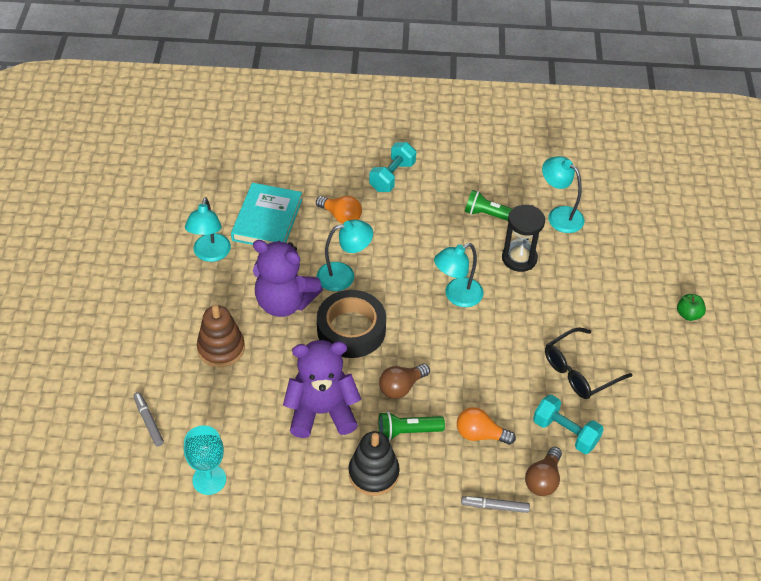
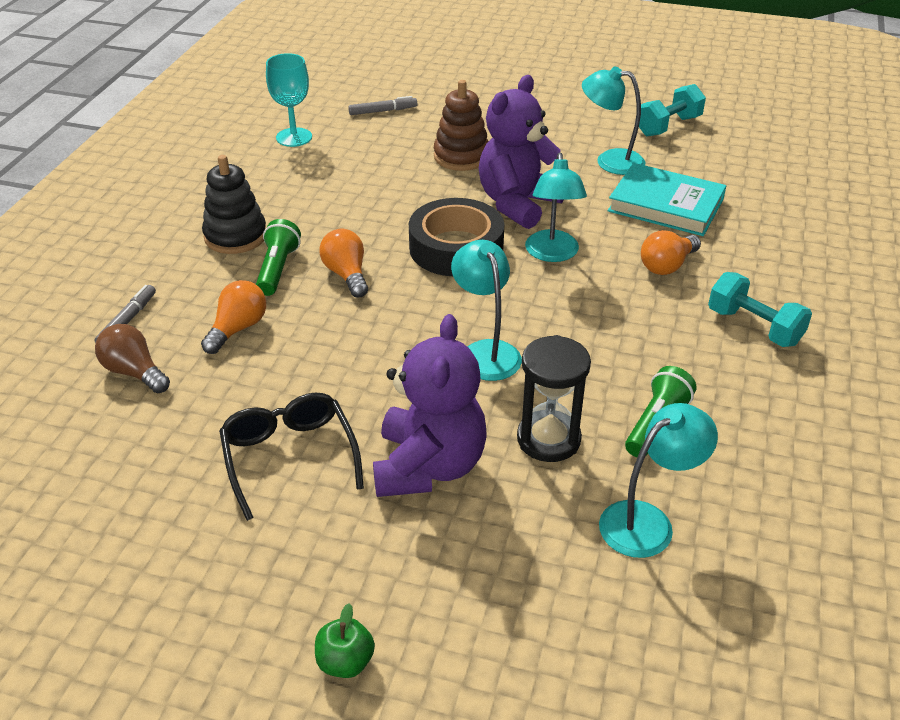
camera: 105 degrees right, 10 degrees down
purple teddy bear [283,340,361,438] -> purple teddy bear moved to [373,314,487,497]
brown light bulb [379,364,430,399] -> orange light bulb [320,229,368,298]
turquoise dumbbell [533,395,604,454] -> turquoise dumbbell moved to [639,84,706,136]

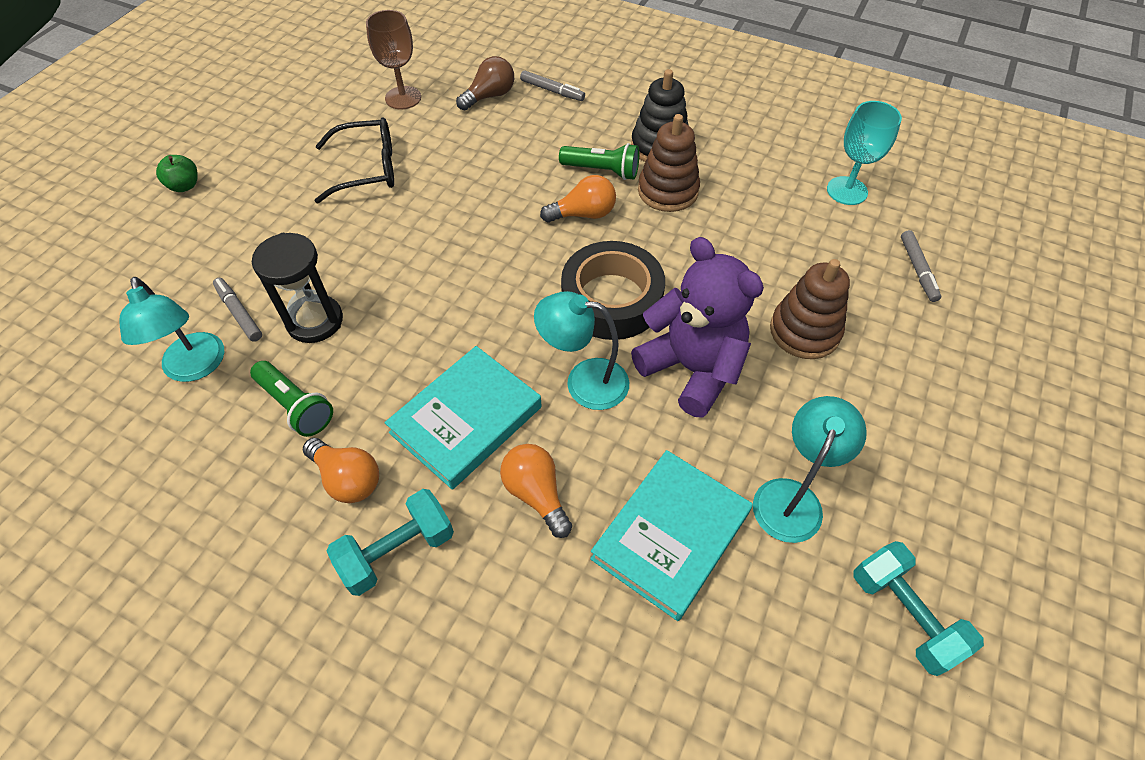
camera: 100 degrees right, 15 degrees up
orange light bulb [201,280,266,354] -> orange light bulb moved to [303,438,379,503]
purple teddy bear [373,314,487,497] -> none
turquoise lamp [451,240,522,381] -> none
none -> grey marker [213,278,262,342]
none -> brown goblet [366,10,421,109]
none -> turquoise book [385,346,542,490]
none -> brown stacking toy [638,114,700,212]

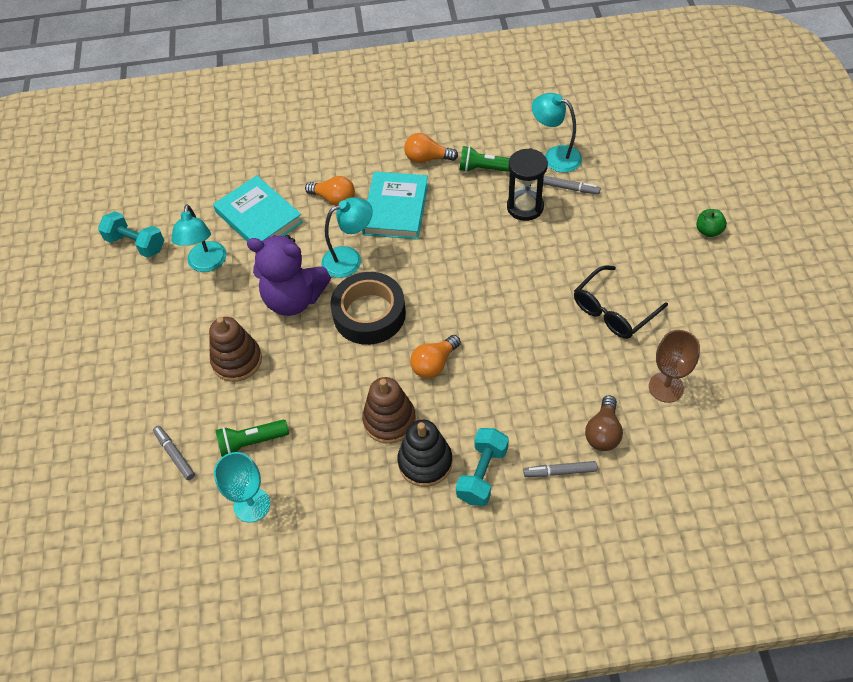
camera: 150 degrees right, 0 degrees up
turquoise dumbbell [327,489,454,596] -> turquoise dumbbell moved to [456,428,509,506]
green flashlight [559,143,639,180] -> green flashlight moved to [215,420,289,457]
turquoise book [590,450,753,621] -> turquoise book turned 45 degrees counterclockwise [213,175,303,242]

